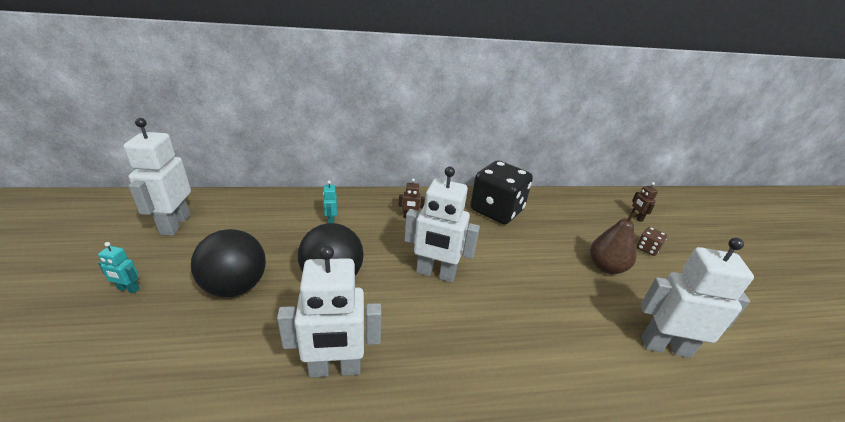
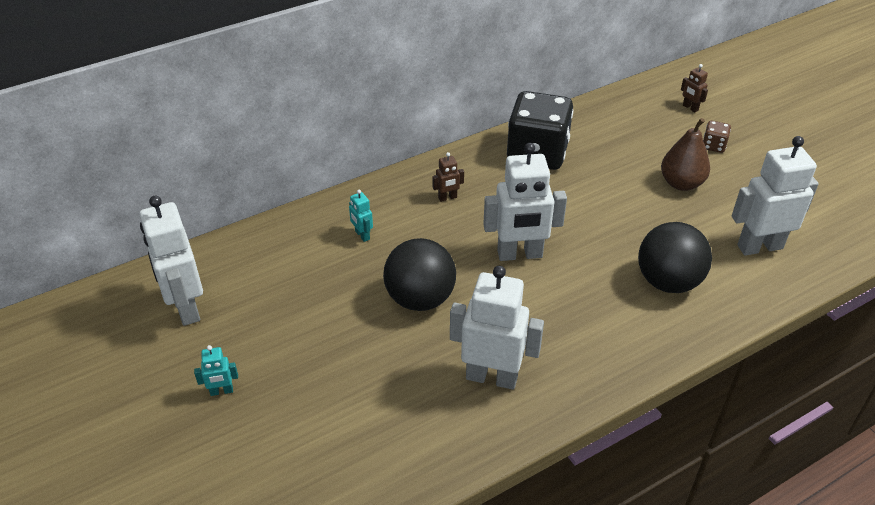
camera: 20 degrees left, 10 degrees up
black ball [191,229,266,297] -> black ball moved to [638,222,712,293]
white robot [277,245,382,378] -> white robot turned 135 degrees counterclockwise [450,266,544,390]

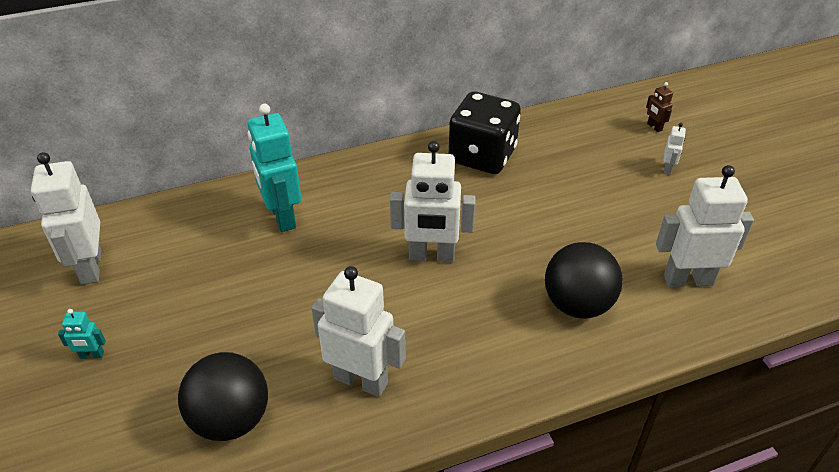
camera: 10 degrees right, 0 degrees up
turquoise robot [349,190,373,242] -> turquoise robot [247,104,301,232], size x2.26
black ball [383,238,456,311] -> black ball moved to [178,352,268,441]
brown robot [433,152,464,202] -> none
brown pear [661,118,710,191] -> none
brown dice [703,121,731,153] -> white robot [663,123,686,174]

